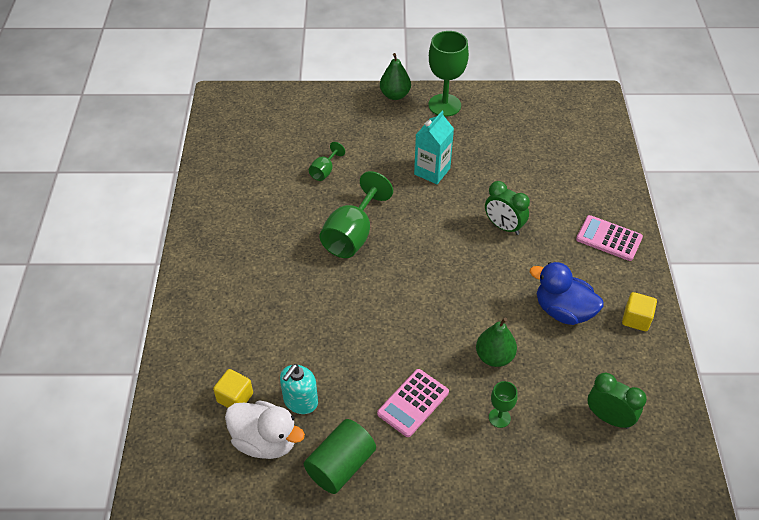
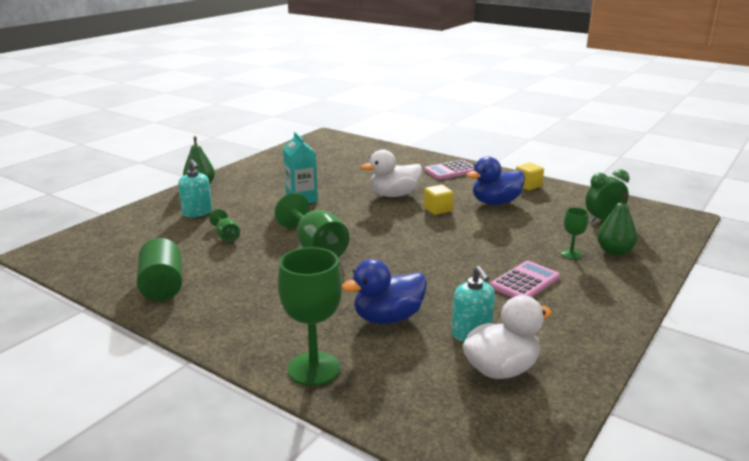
camera: 55 degrees left, 25 degrees down
yellow cube [213,369,253,408] -> yellow cube moved to [424,185,454,215]
green cylinder [304,419,376,494] -> green cylinder moved to [137,238,182,301]
pink calculator [377,369,449,437] -> pink calculator turned 120 degrees counterclockwise [491,261,560,297]
green goblet [428,31,469,117] -> green goblet moved to [278,247,342,386]
green pear [476,318,517,367] -> green pear moved to [597,192,637,256]
green clock [485,181,530,235] -> white duck [361,149,422,197]
none -> turquoise soap dispenser [178,159,212,217]
none -> blue duck [342,259,427,324]

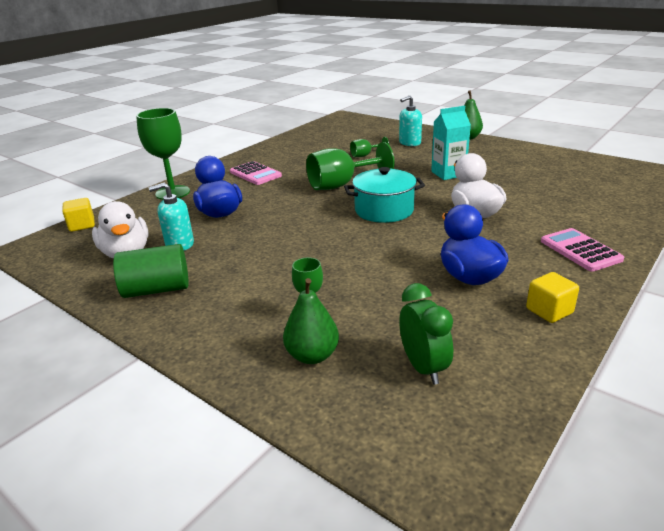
camera: 95 degrees right, 5 degrees up
green cylinder [137,238,182,301] -> green cylinder moved to [113,244,189,298]
yellow cube [424,185,454,215] -> yellow cube moved to [62,198,95,232]
pink calculator [491,261,560,297] -> pink calculator moved to [230,161,282,185]
none -> turquoise pot [344,167,425,223]

